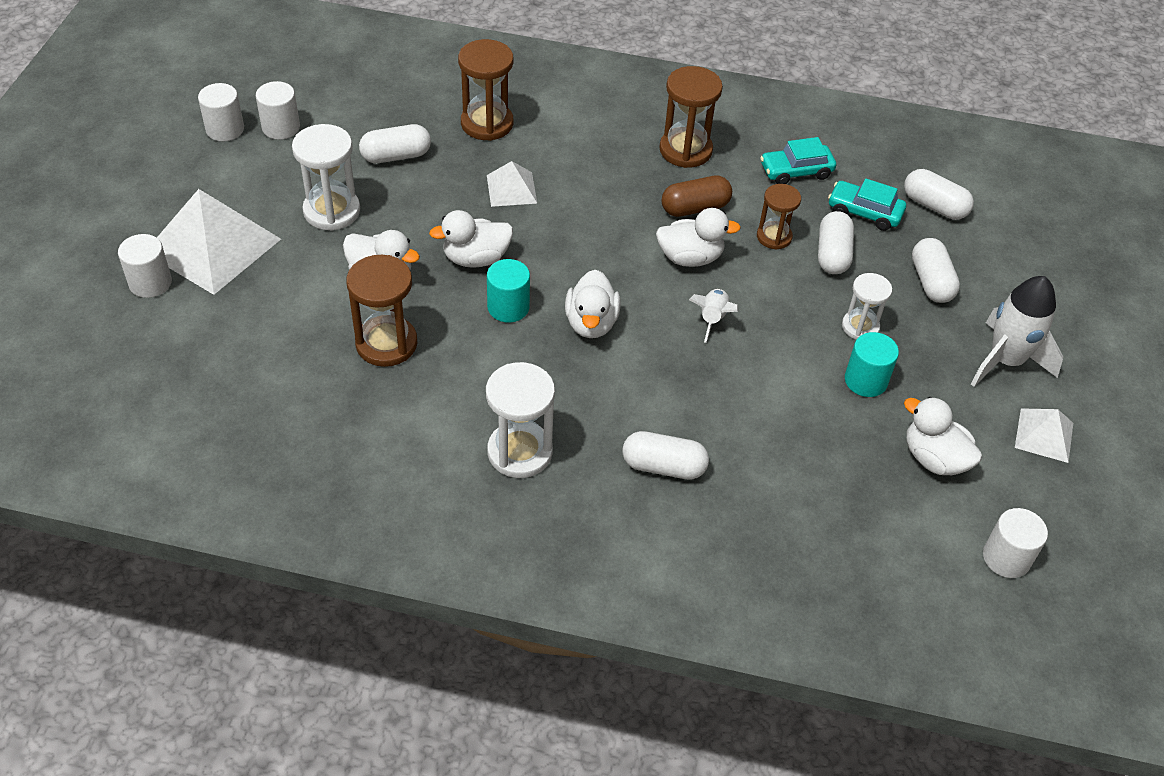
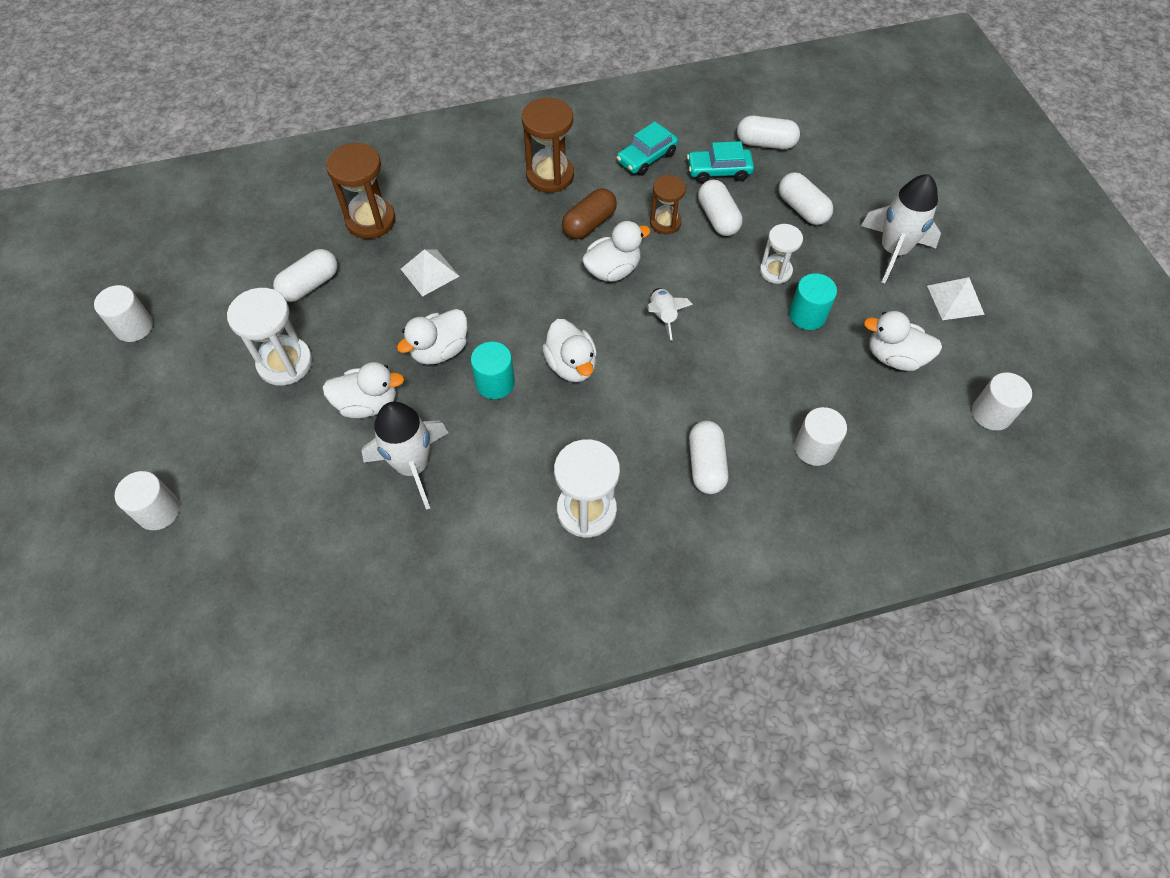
camera: 25 degrees left, 10 degrees up
white pyramid [157,189,281,295] -> none
white cylinder [256,81,300,140] -> white cylinder moved to [794,407,847,466]
brown hourglass [346,255,417,367] -> white rocket [361,401,448,510]
white capsule [622,431,709,480] -> white capsule turned 75 degrees counterclockwise [689,421,728,494]

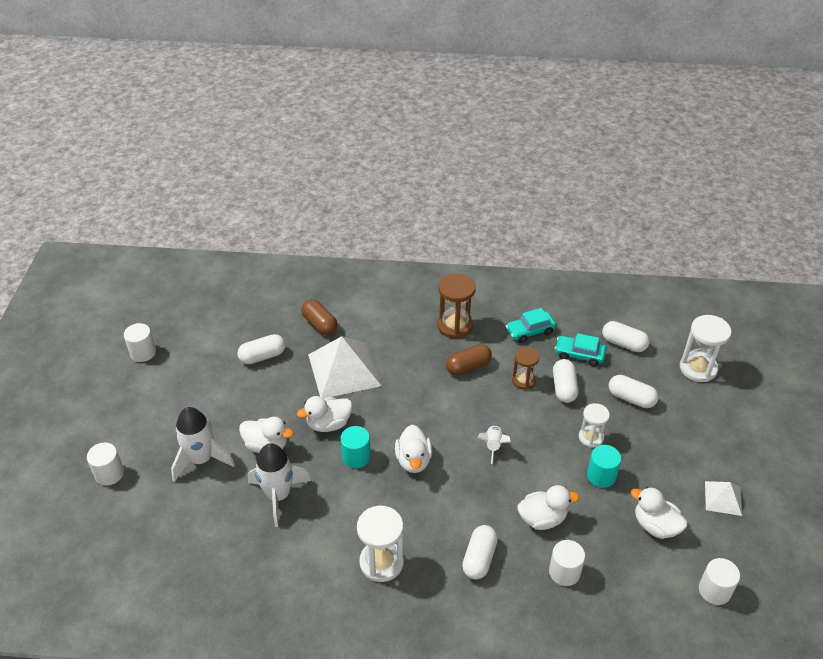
camera: 20 degrees right, 15 degrees down
white hourglass [227,288,312,386] -> white hourglass moved to [680,315,732,382]
brown hourglass [326,143,395,239] -> brown capsule [301,300,338,335]
white pyramid [401,249,460,297] -> white pyramid [308,336,381,399], size x1.97
white duck [582,221,651,282] -> white duck moved to [518,485,579,530]
white capsule [779,172,834,225] -> white capsule turned 45 degrees counterclockwise [609,375,659,408]
white rocket [861,174,941,283] -> white rocket moved to [171,407,235,482]

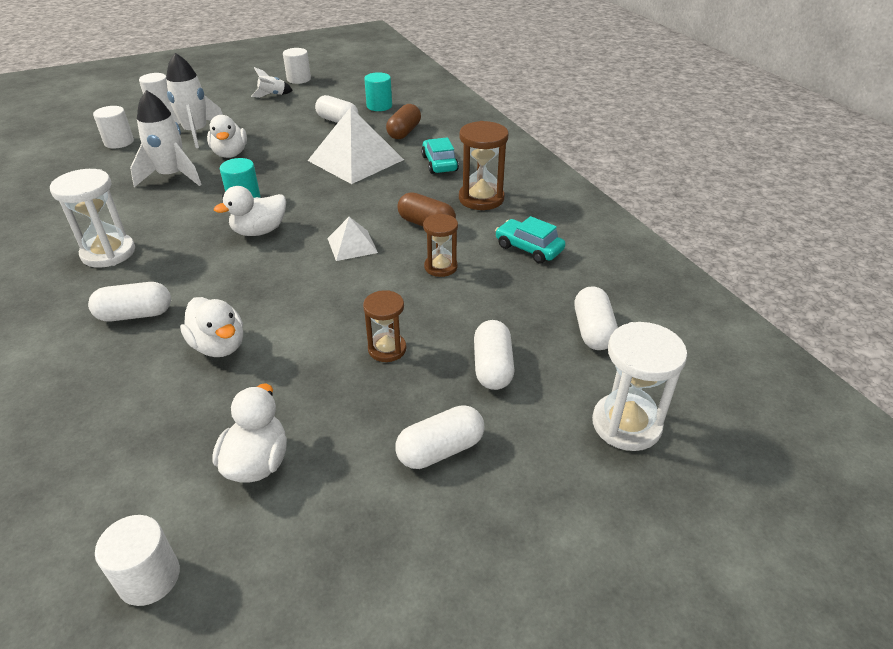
camera: 60 degrees right, 5 degrees down
white duck [297,396,352,432] -> none
white rocket [478,425,511,464] -> white rocket moved to [251,67,293,98]
white cylinder [549,540,585,586] -> white cylinder moved to [93,106,134,148]
white capsule [553,359,578,403] -> white capsule moved to [395,405,485,469]
turquoise car [555,333,606,366] -> turquoise car moved to [421,137,459,174]
white hourglass [579,403,610,448] -> brown hourglass [363,290,406,362]
turquoise cylinder [587,445,621,488] -> turquoise cylinder moved to [364,72,392,111]
white pyramid [705,481,742,516] -> white pyramid moved to [327,217,378,261]

